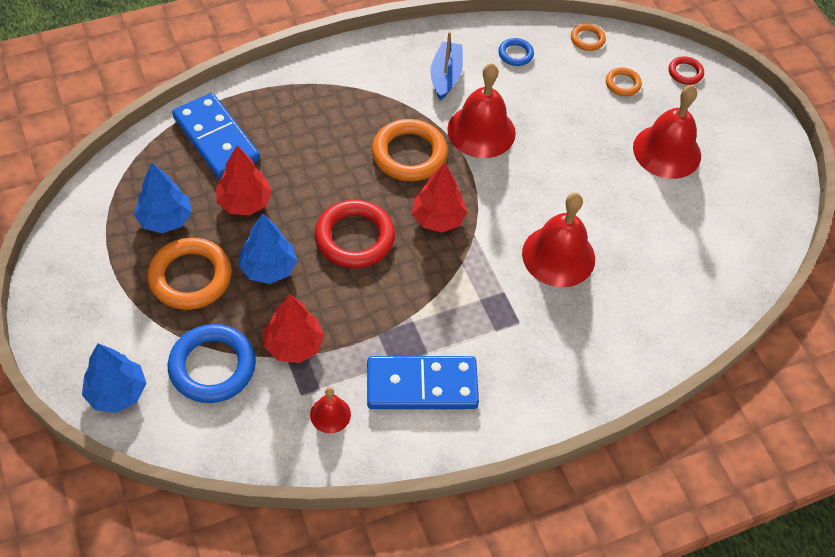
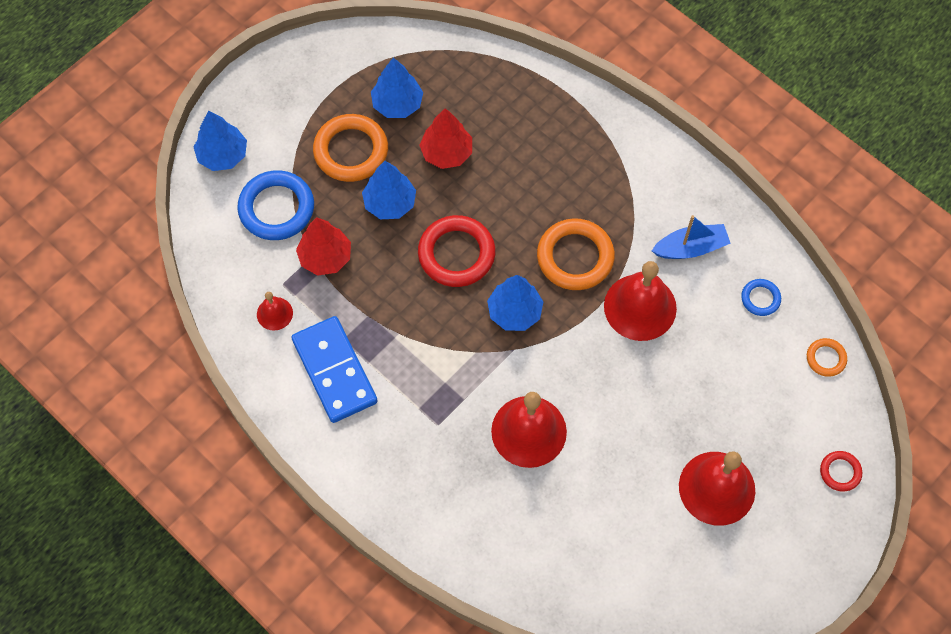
camera: 70 degrees right, 10 degrees up
blue domino [172,93,260,179] -> none
red tree [412,163,468,232] -> blue tree [487,275,543,331]
orange ring [606,67,642,96] -> none

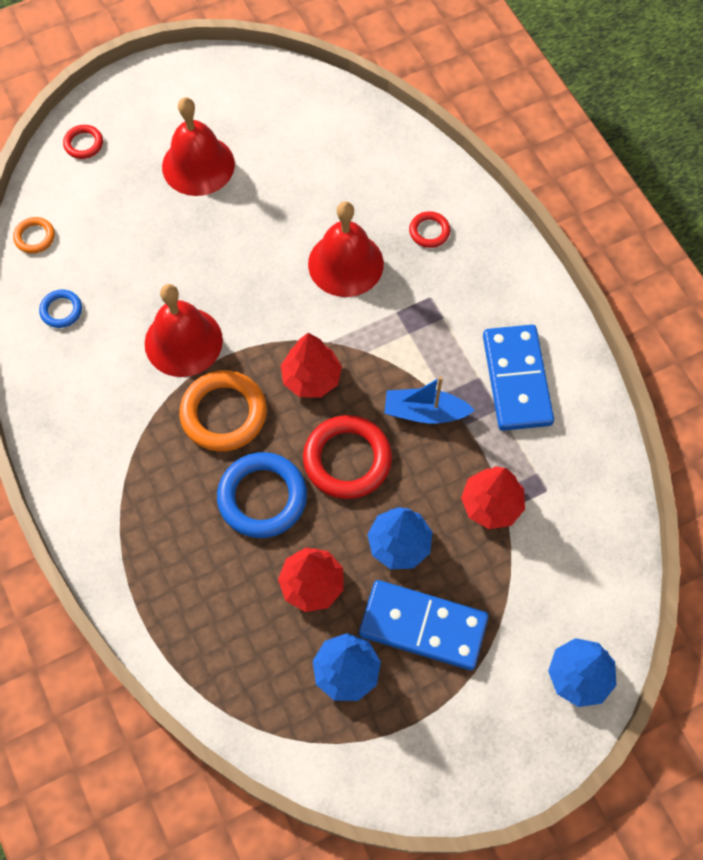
camera: 160 degrees left, 0 degrees up
blue ring [237,170,314,240] -> blue ring moved to [217,452,307,538]
red bell [257,292,293,331] -> none
orange ring [313,114,388,182] -> blue domino [359,580,489,670]
blue tree [487,275,543,331] -> red tree [281,333,342,398]
blue boat [652,215,731,259] -> blue boat moved to [385,376,475,424]
none -> red ring [409,211,450,248]

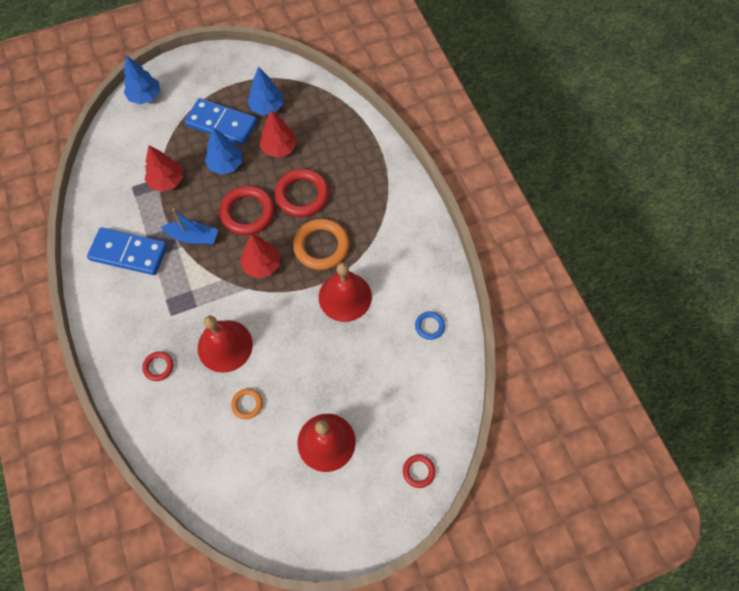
camera: 175 degrees left, 0 degrees up
orange ring [13,217,55,254] -> orange ring moved to [231,388,263,419]
blue ring [217,452,307,538] -> red ring [275,169,329,217]
blue domino [483,325,554,431] -> blue domino turned 75 degrees counterclockwise [87,227,167,275]

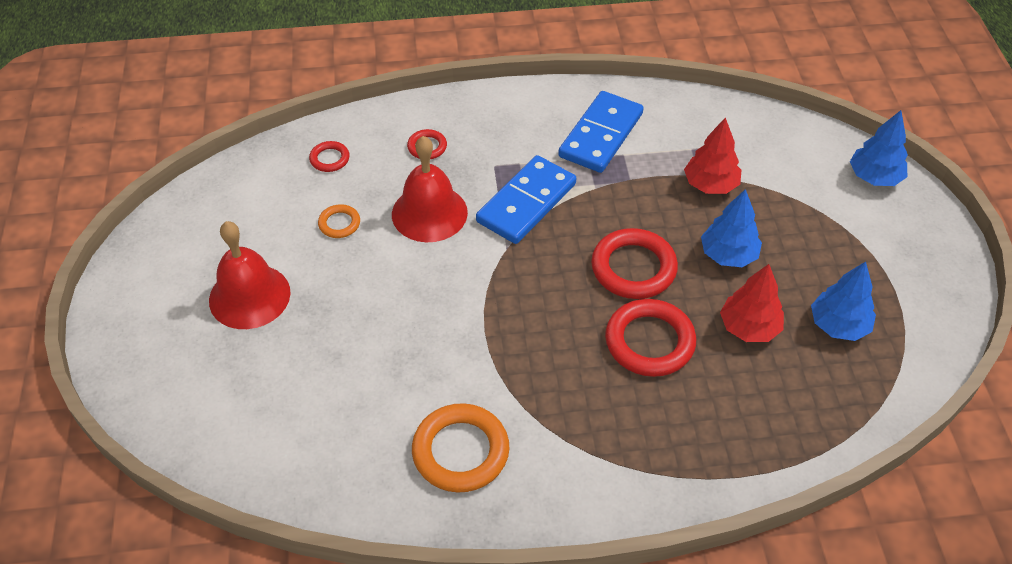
camera: 105 degrees right, 15 degrees down
blue boat [161,209,218,245] -> none
blue domino [184,98,257,145] -> blue domino moved to [476,155,576,244]
red tree [240,235,280,278] -> none
orange ring [293,219,349,270] -> orange ring moved to [412,403,510,493]
red bell [319,262,372,322] -> none
red ring [403,455,435,488] -> red ring moved to [309,141,350,172]
blue ring [415,311,445,340] -> none

